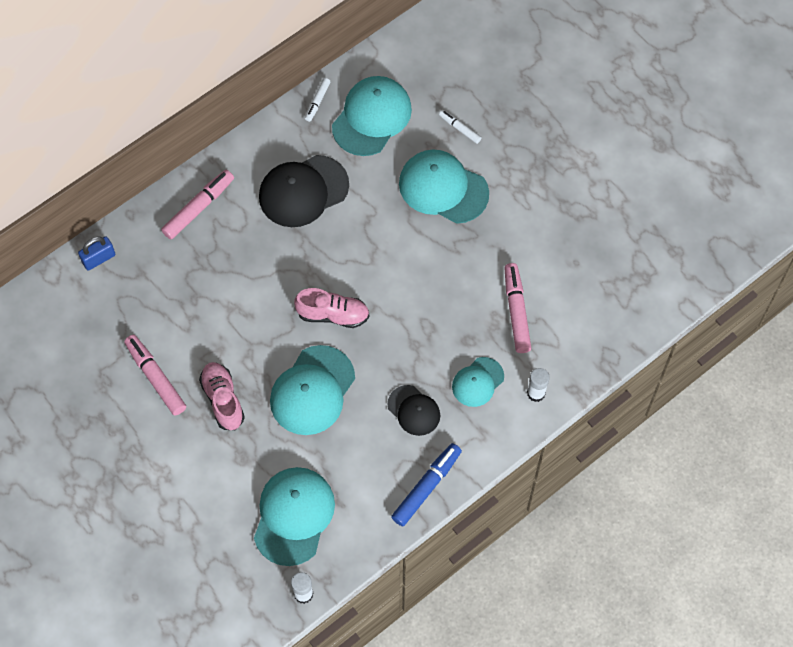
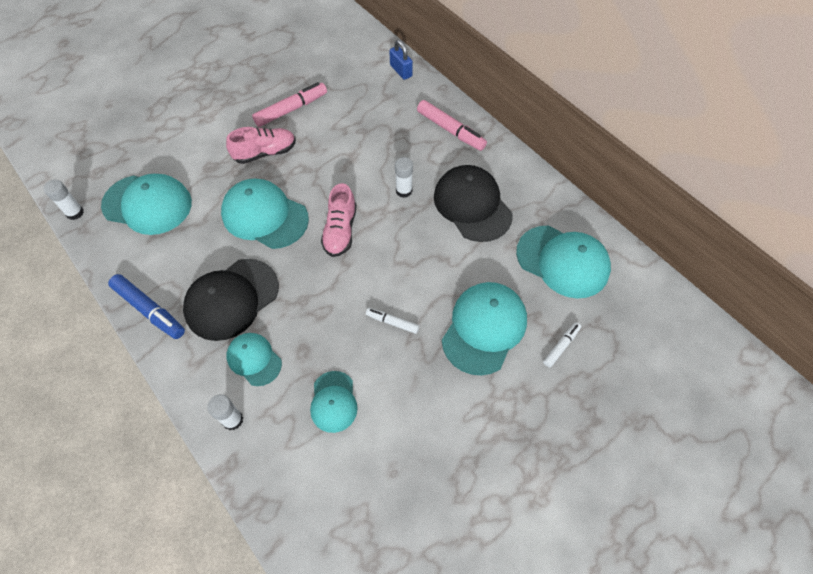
camera: 90 degrees right, 5 degrees down
white marker [305,78,330,122] -> white marker moved to [366,308,419,334]
black cap [387,385,440,436] -> black cap [183,259,279,341], size x1.72
pink marker [504,263,531,353] -> turquoise cap [310,371,358,433]
none -> white glue stick [395,157,413,198]

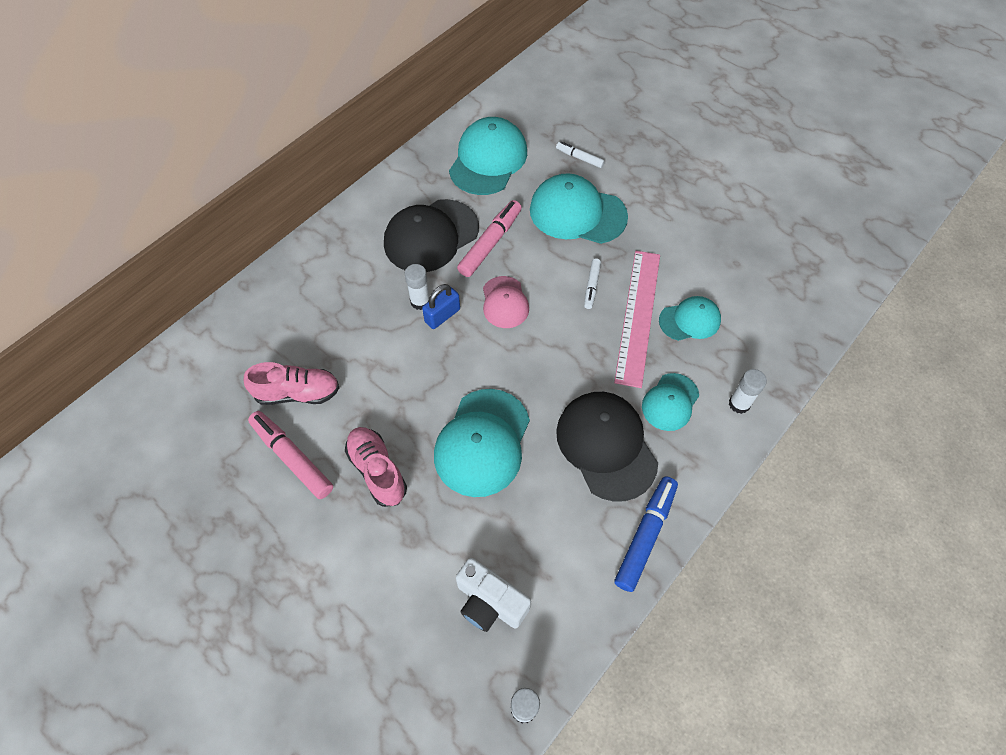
camera: 100 degrees left, 0 degrees up
turquoise cap [101,174,192,235] -> white camera [456,558,531,632]
black cap [183,259,279,341] -> black cap turned 150 degrees counterclockwise [556,392,658,502]
pink shoe [321,183,357,257] -> pink shoe moved to [244,362,340,405]
blue padlock [390,40,413,80] -> blue padlock moved to [422,284,460,329]
pink marker [417,100,487,151] -> pink marker moved to [457,200,522,277]
none -> pink cap [483,276,529,328]
none -> pink ruler [614,251,660,388]

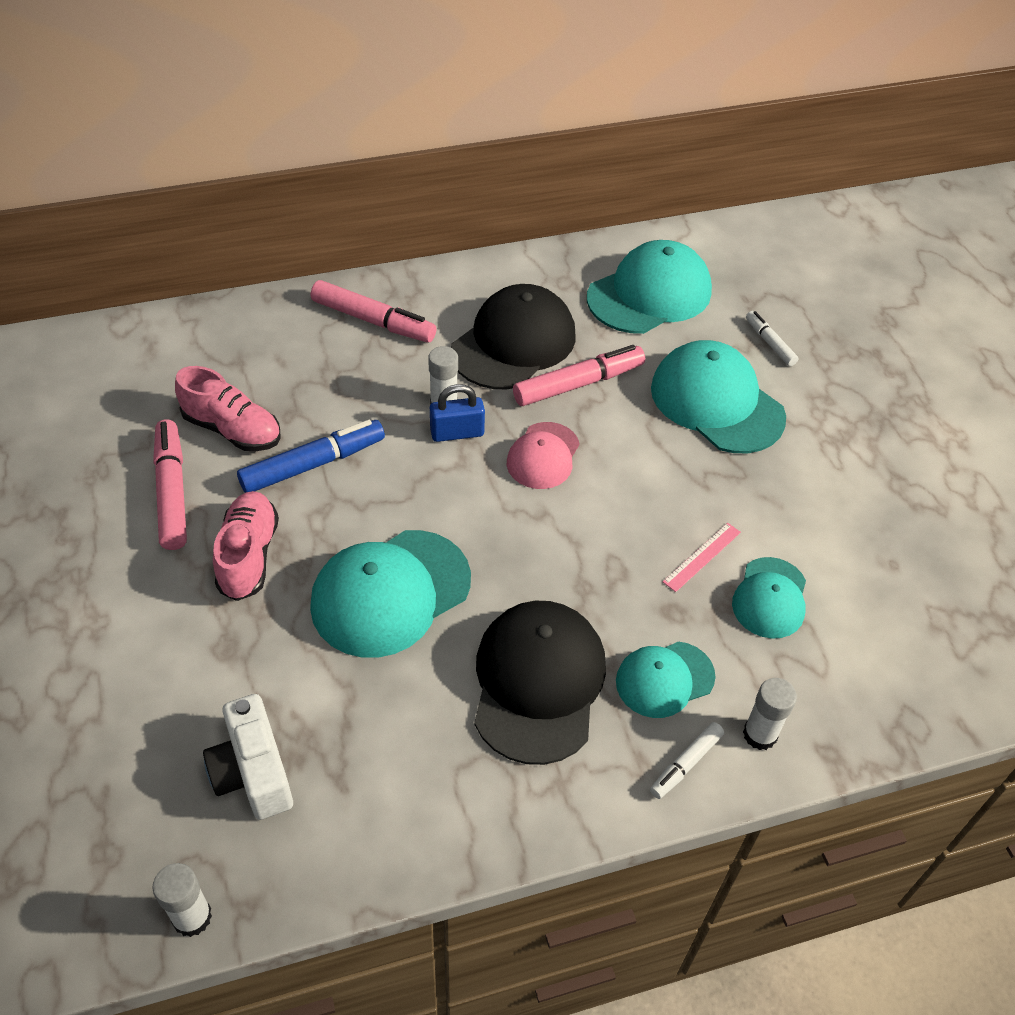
camera: 30 degrees right, 10 degrees down
black cap [384,199,479,272] -> black cap turned 135 degrees clockwise [451,284,576,389]
white marker [584,258,601,309] -> white marker moved to [650,722,724,799]
pink ruler [614,251,660,388] -> pink ruler [663,523,741,592], size x0.43
blue marker [614,476,678,592] -> blue marker moved to [237,420,385,493]
turquoise cap [659,296,721,341] -> turquoise cap turned 90 degrees clockwise [732,557,806,639]
none -> pink marker [311,280,437,343]

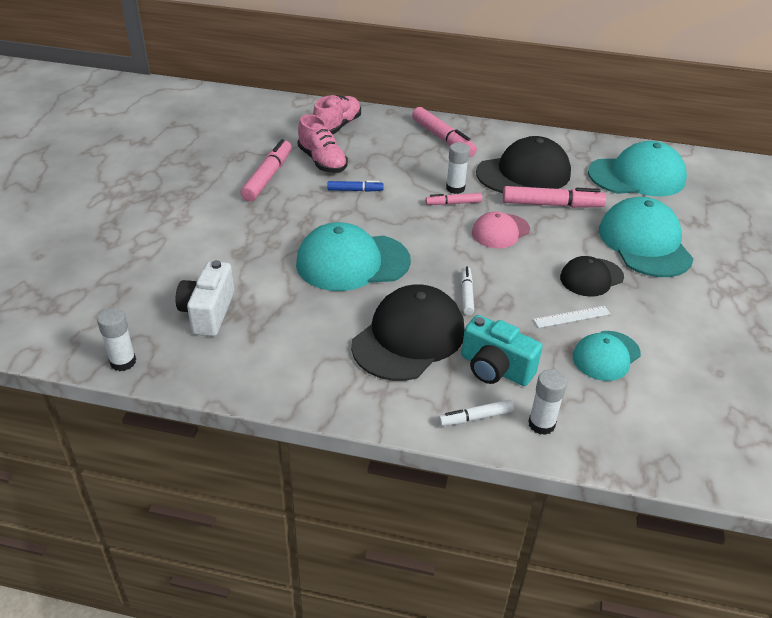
camera: 30 degrees right, 10 degrees down
pink shoe [213,491,279,601] -> pink shoe moved to [313,95,361,134]
blue marker [237,420,385,493] -> blue marker [327,180,384,192], size x0.56
blue padlock [430,384,485,442] -> pink marker [425,193,482,205]
turquoise cap [616,641,716,718] -> turquoise camera [461,315,543,386]
pink ruler [663,523,741,592] -> white ruler [533,306,610,328]
white marker [746,311,798,366] -> white marker moved to [461,266,474,315]
none -> black cap [560,256,624,297]

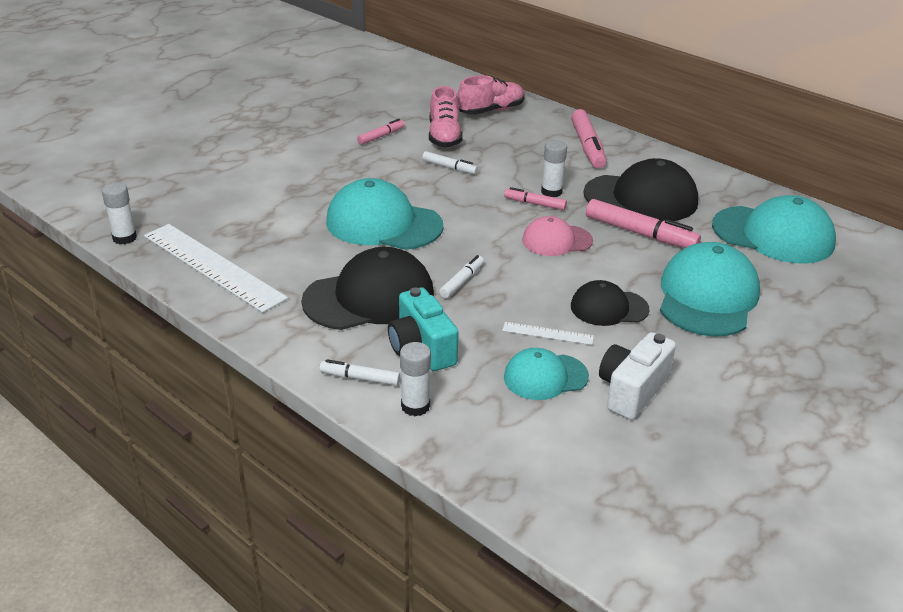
camera: 30 degrees right, 5 degrees down
white camera [176,260,234,336] -> white camera moved to [599,332,676,420]
pink marker [241,139,292,201] -> pink marker [357,119,405,145], size x0.56
blue marker [327,180,384,192] -> white marker [422,151,478,174]
none -> white ruler [144,224,288,313]

